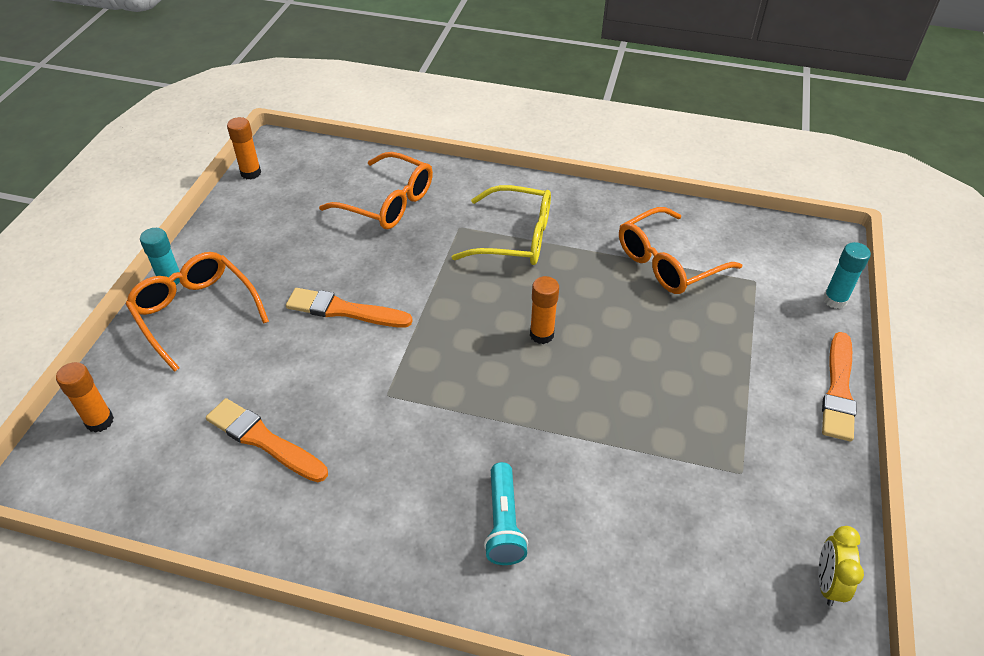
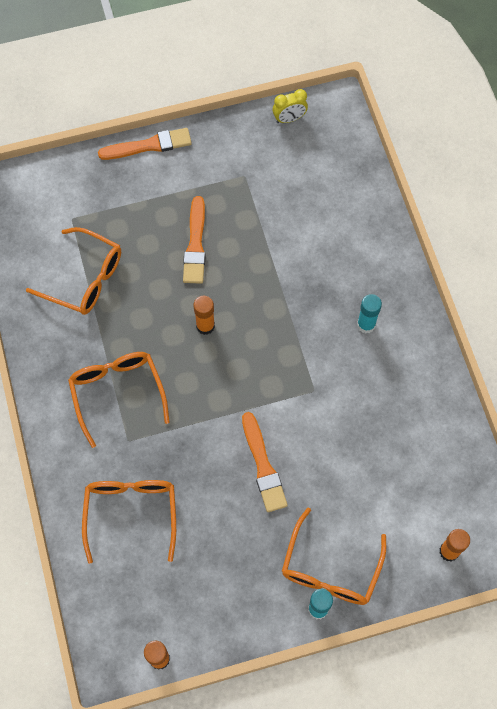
camera: 120 degrees left, 20 degrees up
orange brush [206,398,328,482] -> orange brush moved to [183,196,206,284]
yellow glasses [452,185,551,265] -> orange glasses [68,352,170,448]
turquoise flashlight [484,462,528,565] -> none
turquoise glue stick [823,242,871,309] -> turquoise glue stick moved to [357,294,382,333]

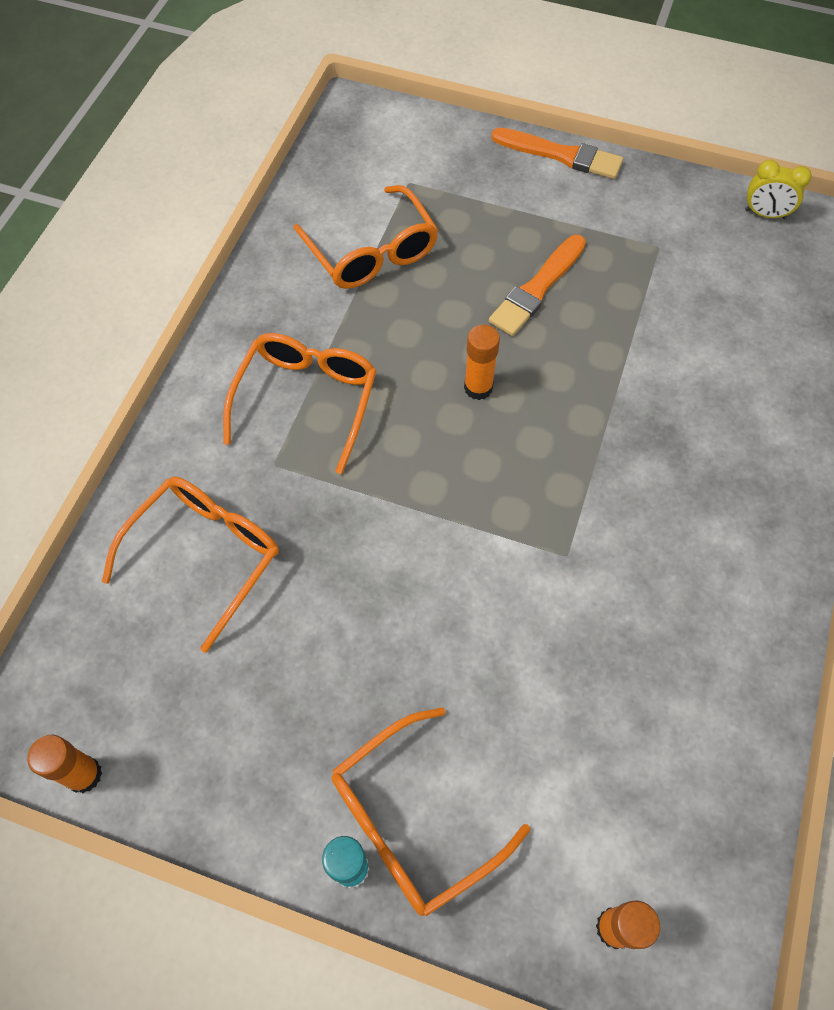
camera: 35 degrees right, 5 degrees down
orange brush [242,412,288,512] -> none
turquoise glue stick [357,294,382,333] -> none

